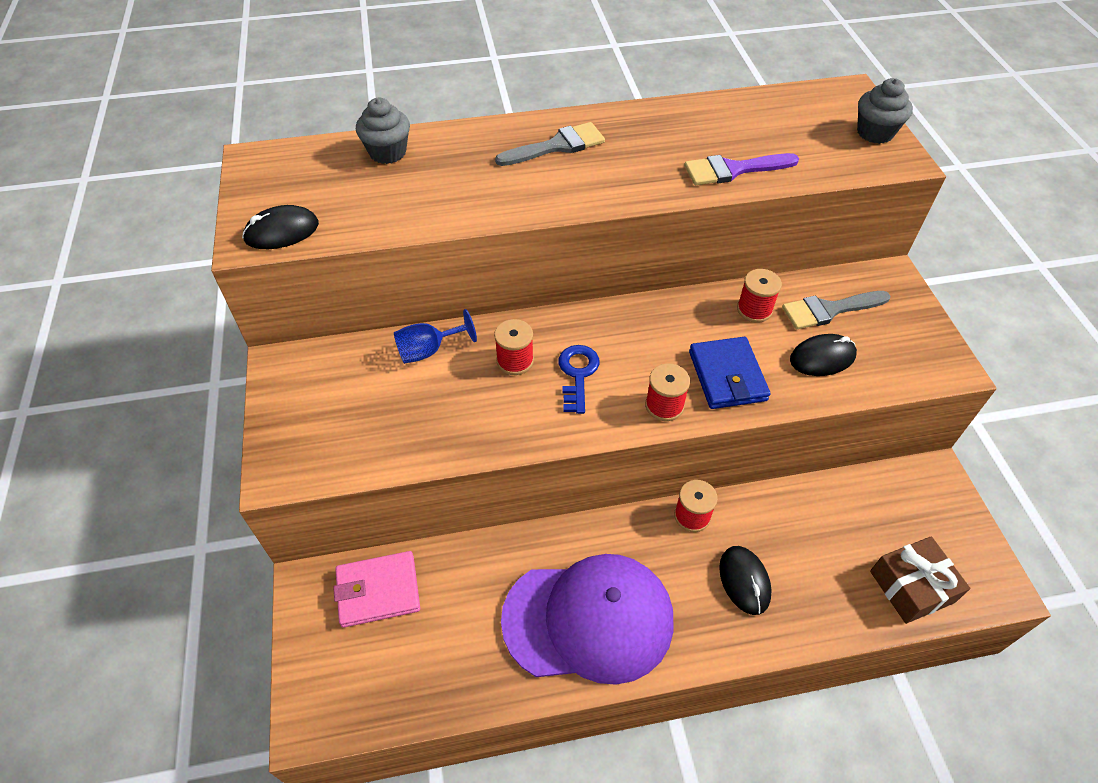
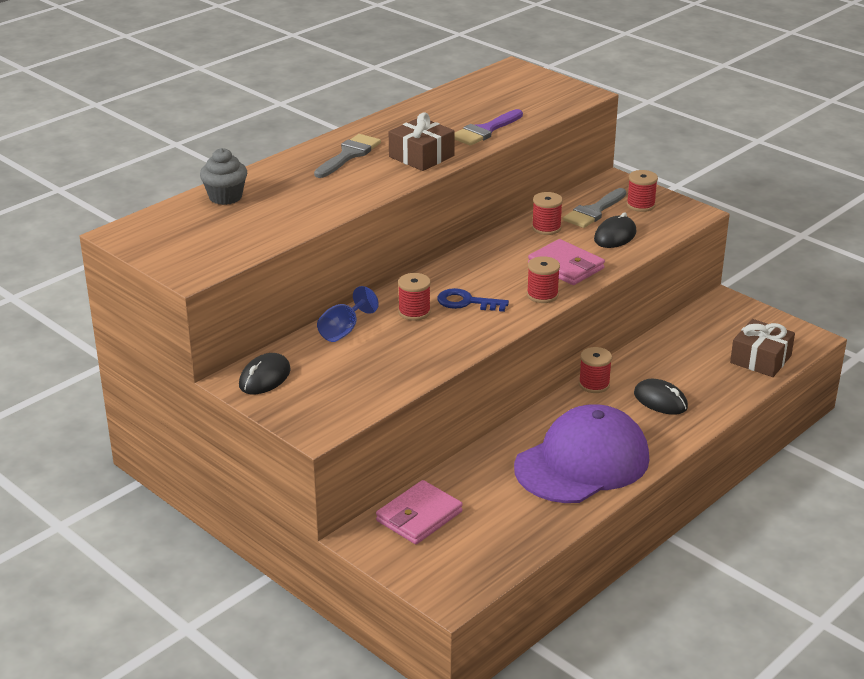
camera: 35 degrees left, 20 degrees down
black mouse [242,205,319,249] -> black mouse moved to [239,353,291,394]
blue key [559,345,600,414] -> blue key turned 45 degrees counterclockwise [437,288,509,312]
blue wallet [689,337,770,409] -> pink wallet [528,239,605,285]
grey cupcake [857,78,913,144] -> none
none -> brown gift [389,112,455,171]
none -> red spool [627,170,658,212]

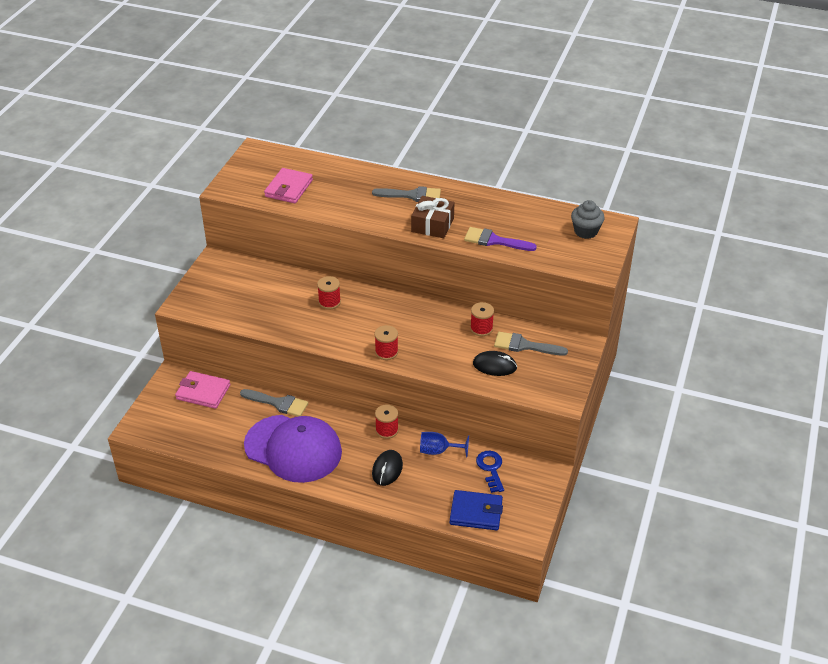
camera: 65 degrees right, 10 degrees up
grey cupcake [200,148,247,205] -> grey cupcake moved to [571,200,605,239]
black mouse [239,353,291,394] -> none
blue goblet [317,286,379,342] -> blue goblet moved to [420,432,469,457]
blue key [437,288,509,312] -> blue key moved to [476,451,504,493]
pink wallet [528,239,605,285] -> pink wallet moved to [264,168,313,203]
red spool [627,170,658,212] -> none
brown gift [730,319,795,377] -> blue wallet [450,490,503,530]
none -> grey brush [240,389,308,416]

